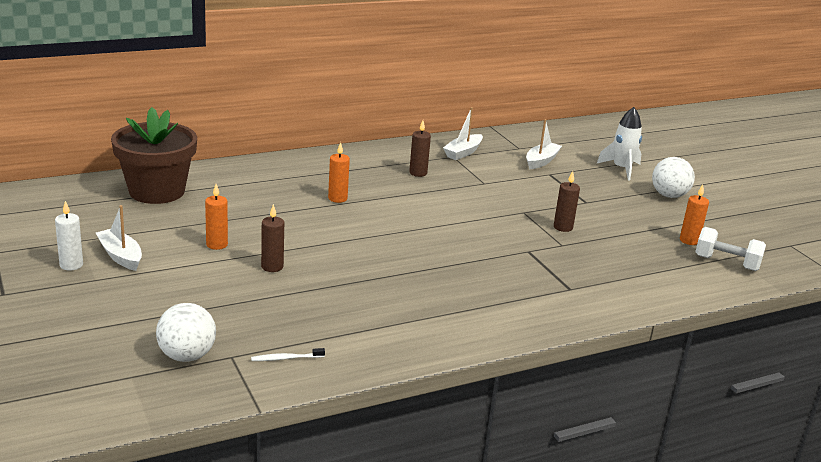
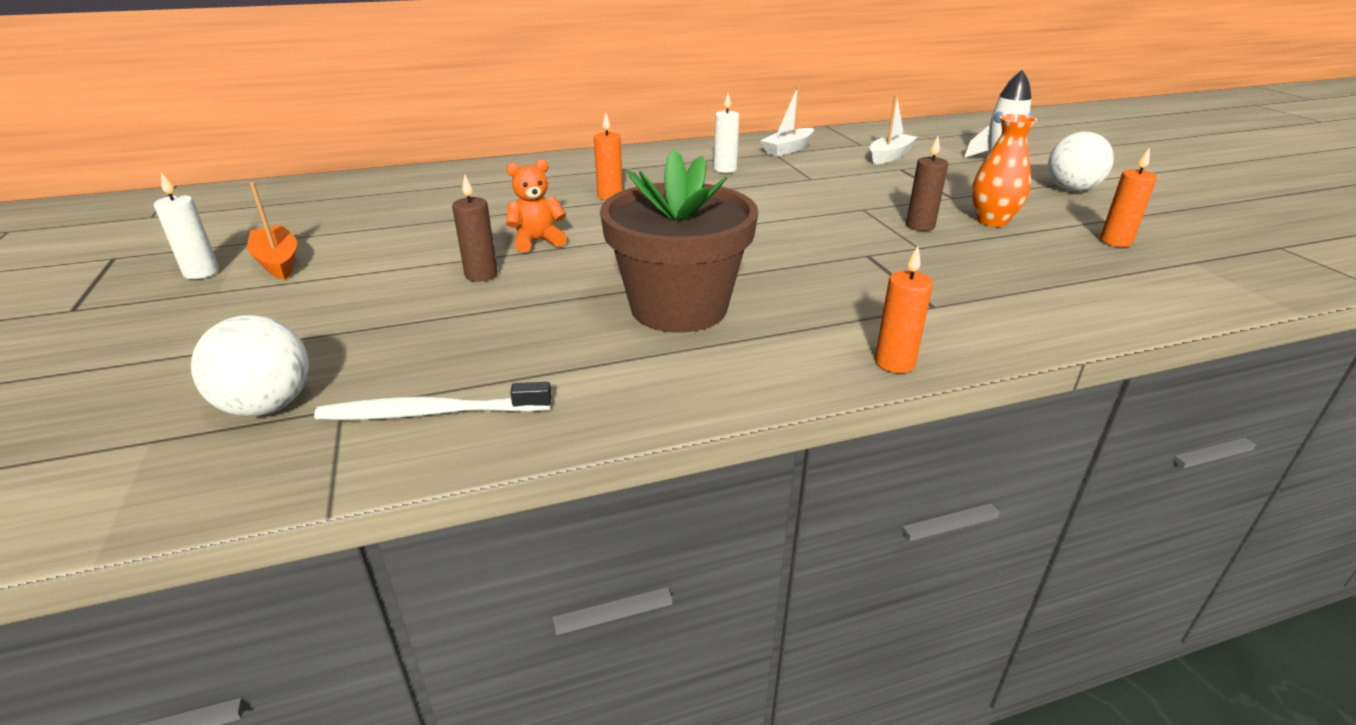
camera: 10 degrees right, 5 degrees up
white boat [96,205,142,271] -> orange boat [247,182,297,280]
brown flower pot [111,107,197,204] -> brown flower pot moved to [600,150,758,332]
orange candle [205,184,228,250] -> orange candle moved to [875,246,933,373]
white toothbrush [251,348,325,361] -> white toothbrush [314,382,552,420], size x1.81
brown candle [409,121,431,177] -> white candle [714,93,739,173]
white dumbbell [695,227,766,271] -> none
none -> orange teddy bear [506,159,567,252]
none -> orange vase [972,114,1037,227]

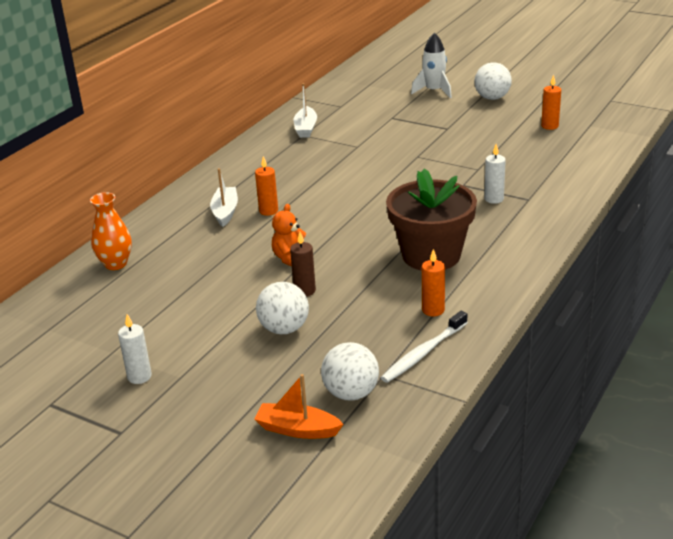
camera: 40 degrees left, 0 degrees up
orange boat [247,182,297,280] -> orange boat moved to [254,374,344,439]
white candle [714,93,739,173] -> white candle moved to [484,144,506,204]
white boat [869,95,917,164] -> white boat moved to [210,168,238,227]
orange candle [875,246,933,373] -> orange candle moved to [422,249,445,316]
brown candle [906,136,948,231] -> none
orange vase [972,114,1037,227] -> orange vase moved to [90,192,132,270]
none -> white ball [256,282,309,334]

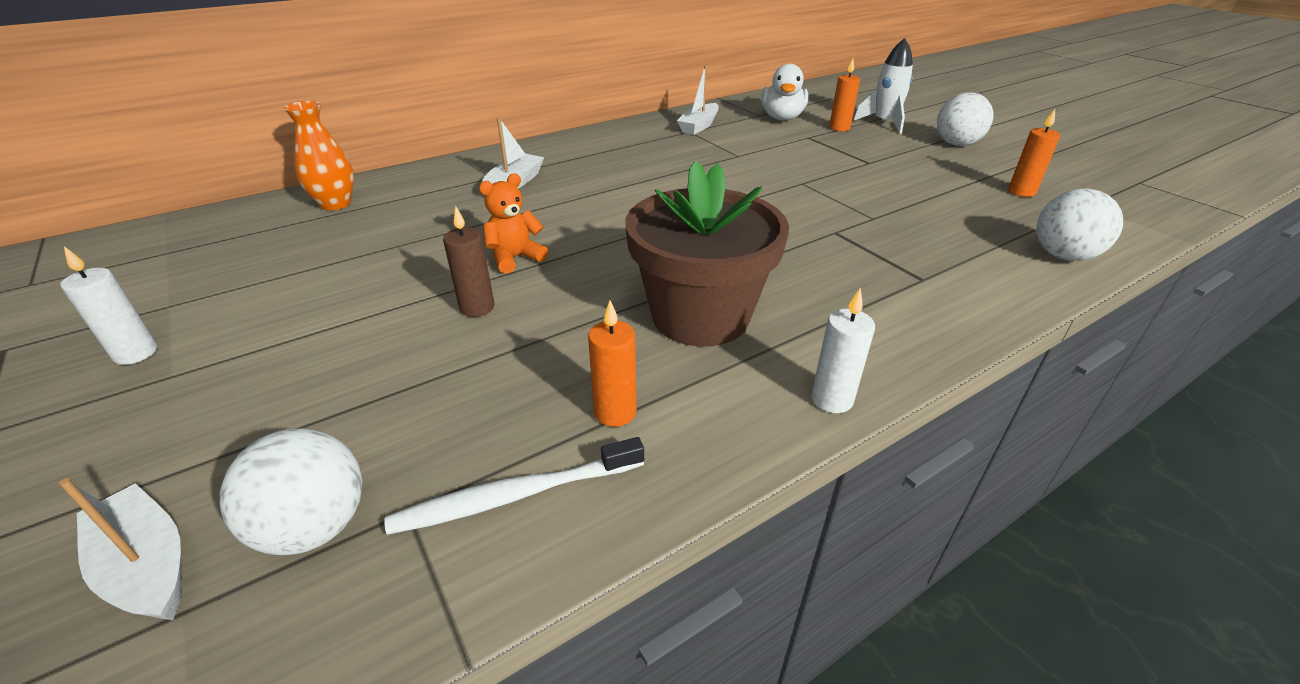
camera: 25 degrees right, 5 degrees up
orange boat [254,374,344,439] -> white boat [59,478,181,620]
orange candle [255,156,278,216] -> orange candle moved to [829,59,860,131]
white ball [256,282,309,334] -> white ball moved to [1036,189,1123,261]
white candle [484,144,506,204] -> white candle moved to [811,288,875,413]
none -> white duck [761,64,808,120]

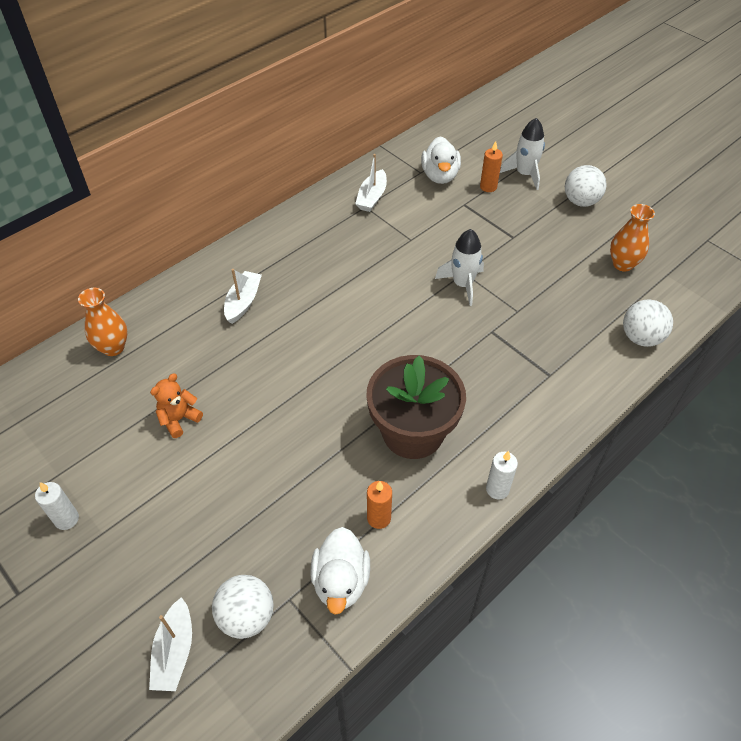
camera: 10 degrees left, 15 degrees up
white boat [59,478,181,620] -> white boat turned 120 degrees counterclockwise [149,597,192,691]
white toothbrush [384,437,644,535] -> white duck [311,527,370,615]
brown candle [443,206,494,317] -> none
orange teddy bear [479,173,548,274] -> orange teddy bear moved to [150,373,203,438]
orange candle [1008,109,1060,197] -> orange vase [610,204,655,272]
none -> white rocket [435,229,484,306]

